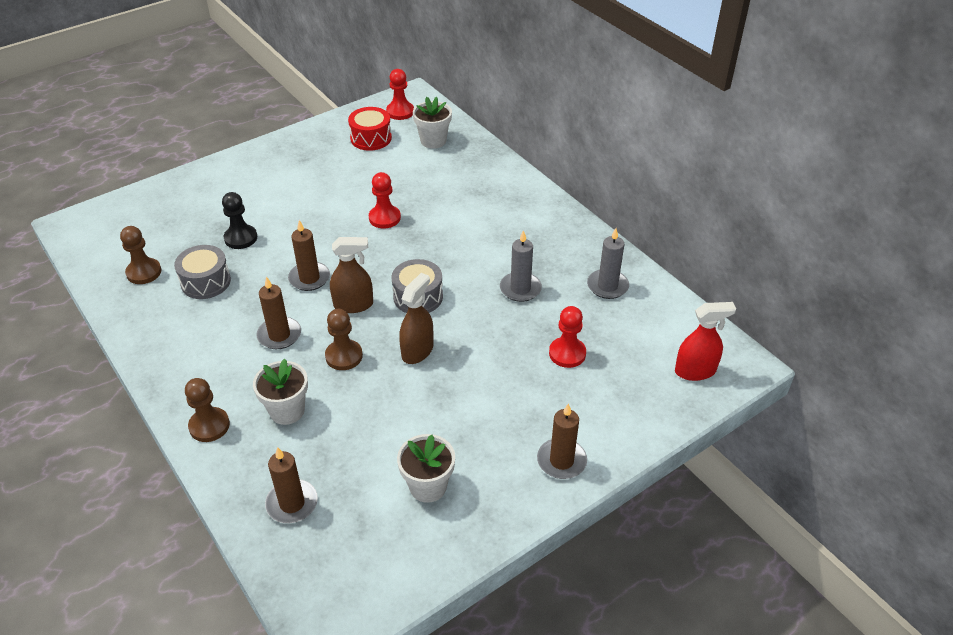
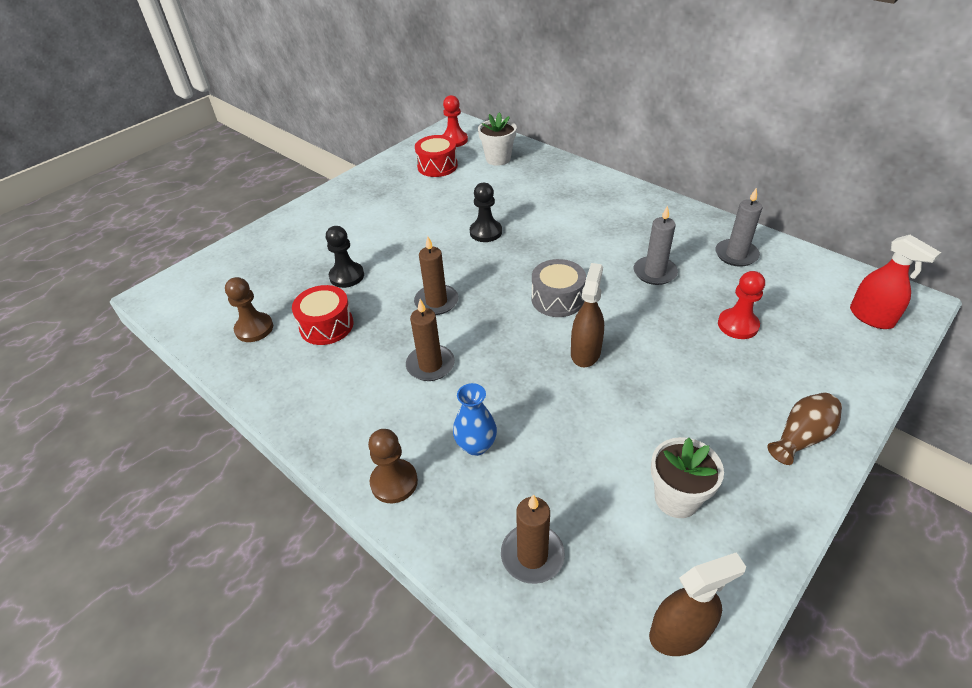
camera: 10 degrees left, 0 degrees up
grey drum [174,245,231,299] -> red drum [292,285,354,345]
white flower pot [253,359,308,425] -> blue vase [453,383,497,456]
brown pawn [325,309,363,370] -> none
brown spray bottle [330,237,373,313] -> brown spray bottle moved to [649,552,746,656]
red pawn [369,172,401,228] -> black pawn [470,183,502,242]
brown candle [537,403,587,479] -> brown vase [767,393,842,465]
red spray bottle [675,302,736,381] -> red spray bottle turned 75 degrees clockwise [850,235,941,329]

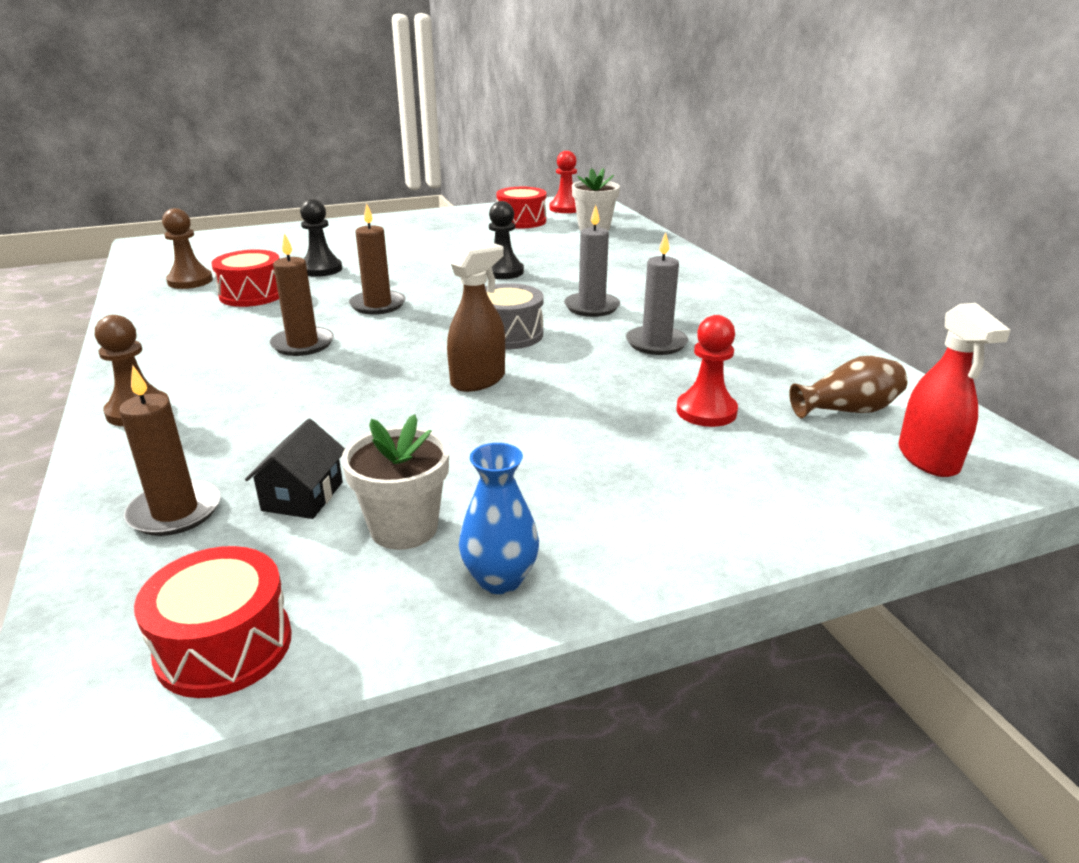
camera: 25 degrees right, 15 degrees down
blue vase [453,383,497,456] -> blue vase moved to [459,443,539,594]
brown spray bottle [649,552,746,656] -> red drum [134,546,291,698]
grey candle [715,187,762,267] -> grey candle moved to [564,205,620,317]
brown vase [767,393,842,465] -> brown vase moved to [789,356,907,418]
none -> black house [245,419,345,519]

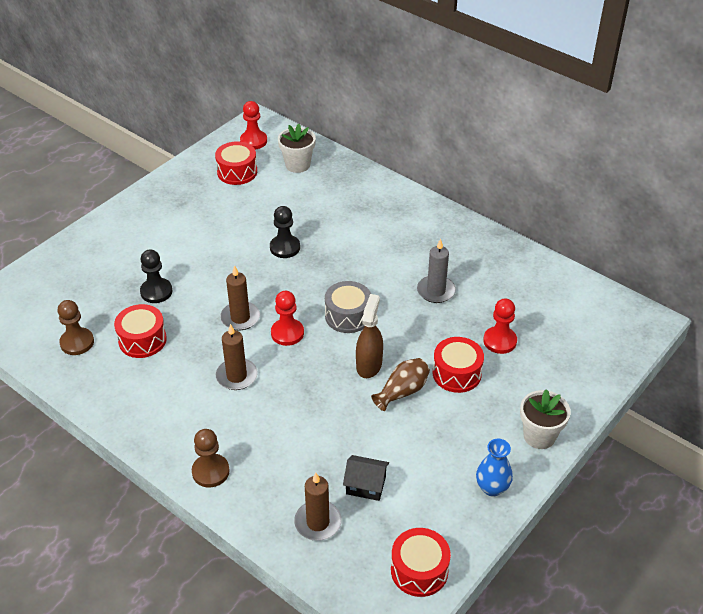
camera: 30 degrees left, 15 degrees up
black house [245,419,345,519] -> black house turned 60 degrees counterclockwise [343,455,389,501]
white flower pot [341,414,449,550] -> white flower pot moved to [520,389,571,449]
grey candle [564,205,620,317] -> none
brown vase [789,356,907,418] -> brown vase moved to [371,358,430,411]
red spray bottle [899,303,1011,477] -> none
none -> red pawn [271,291,304,346]
none -> red drum [433,337,484,393]

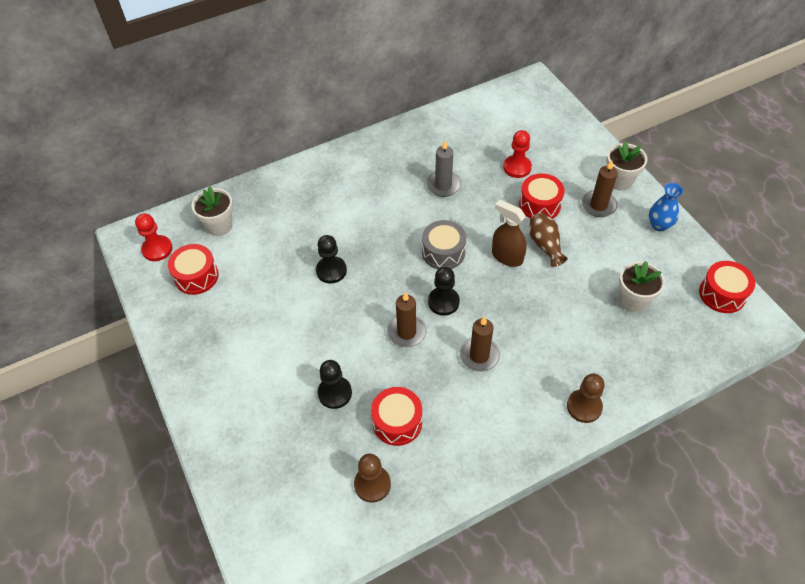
camera: 65 degrees left, 10 degrees up
red pawn [271,291,304,346] -> black pawn [428,267,460,316]
brown candle [294,473,342,541] -> brown candle moved to [582,161,618,217]
black house [343,455,389,501] -> white flower pot [619,261,665,313]

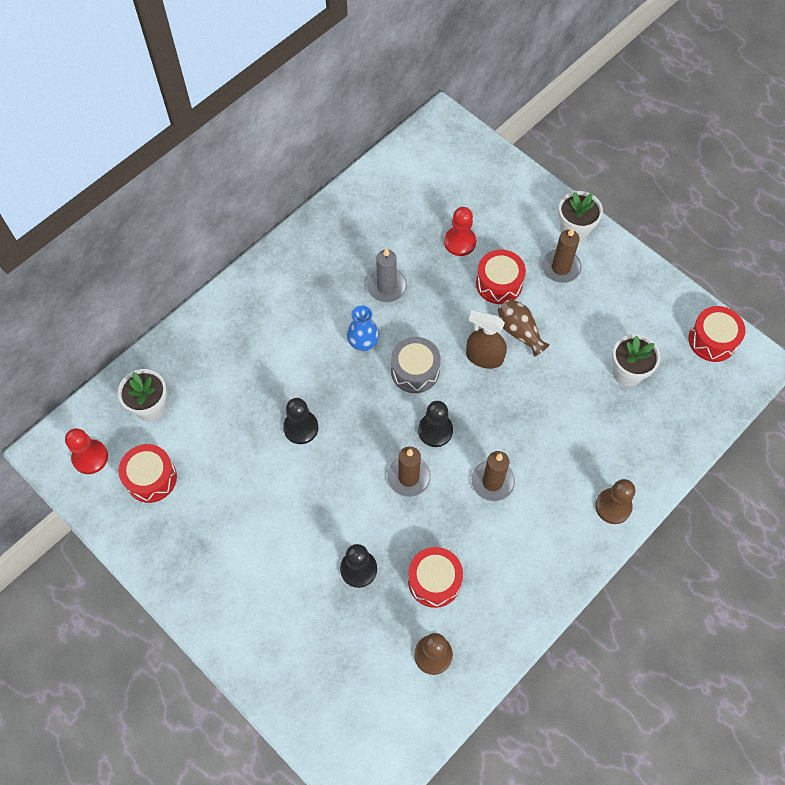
camera: 20 degrees left, 10 degrees up
blue vase [649,183,683,231] -> blue vase moved to [347,306,379,351]

